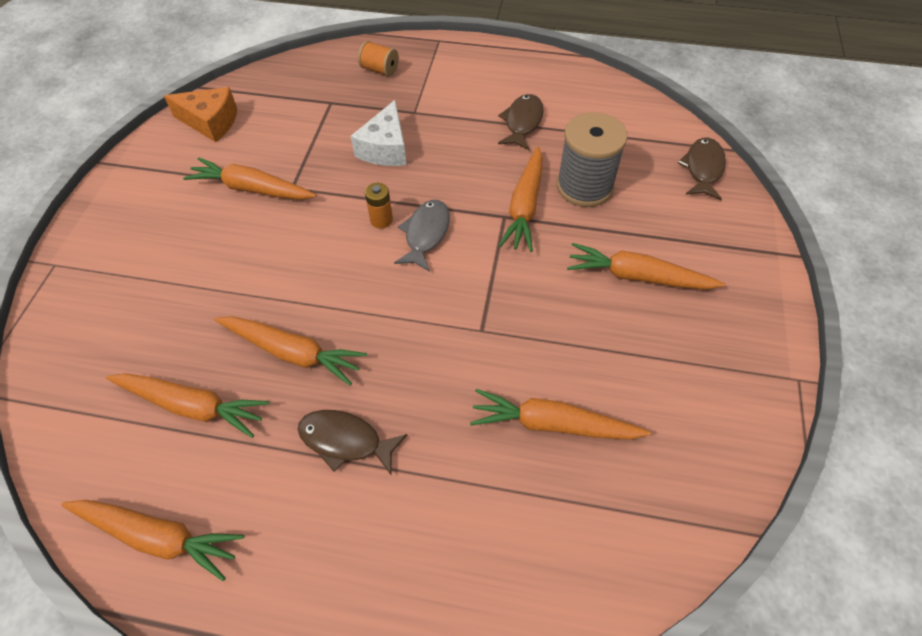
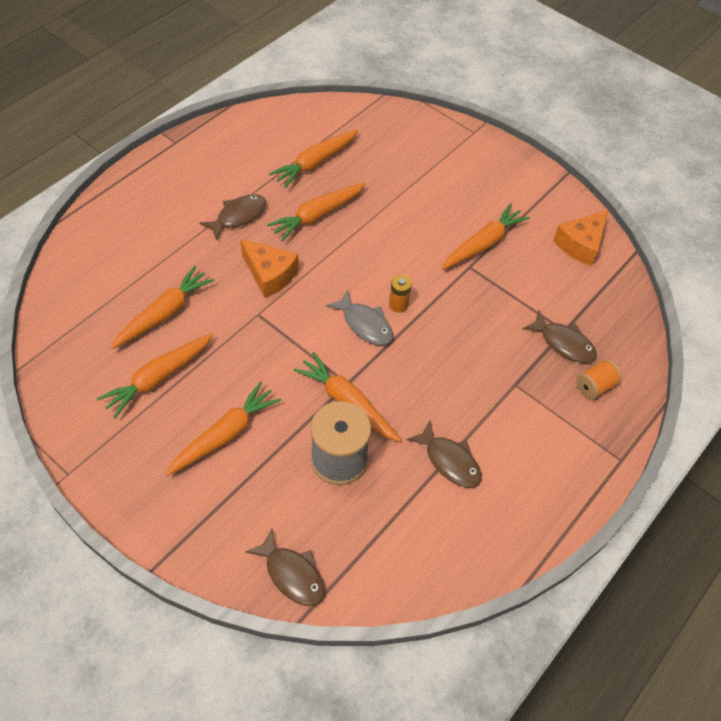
camera: 115 degrees right, 0 degrees up
orange carrot [61,500,244,581] -> orange carrot moved to [97,333,213,419]
white cheese [351,100,407,166] -> none
none -> orange cheese [240,239,298,298]
none -> brown fish [523,310,597,363]

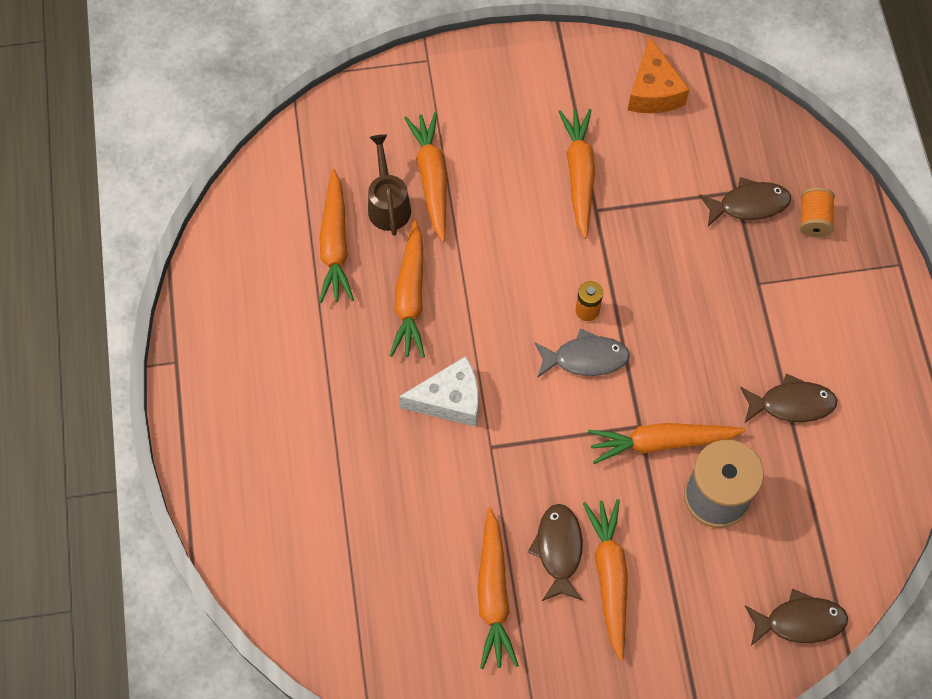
camera: 45 degrees left, 10 degrees up
orange carrot [111,266,214,349] -> orange carrot moved to [404,112,447,242]
brown fish [200,194,266,240] -> brown fish moved to [528,504,583,601]
orange cheese [240,239,298,298] -> white cheese [399,356,479,427]
none -> brown watering can [368,134,411,236]

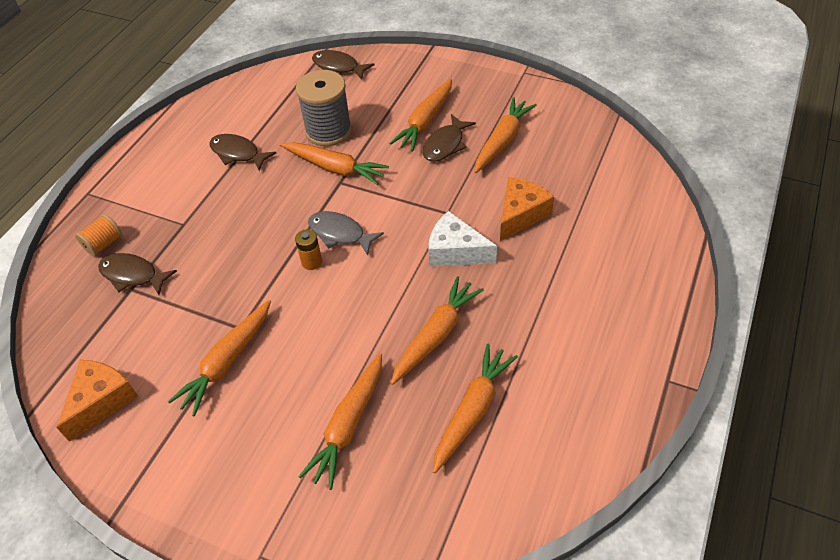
camera: 145 degrees left, 15 degrees down
brown watering can [368,134,411,236] -> none
none -> orange cheese [500,177,554,241]

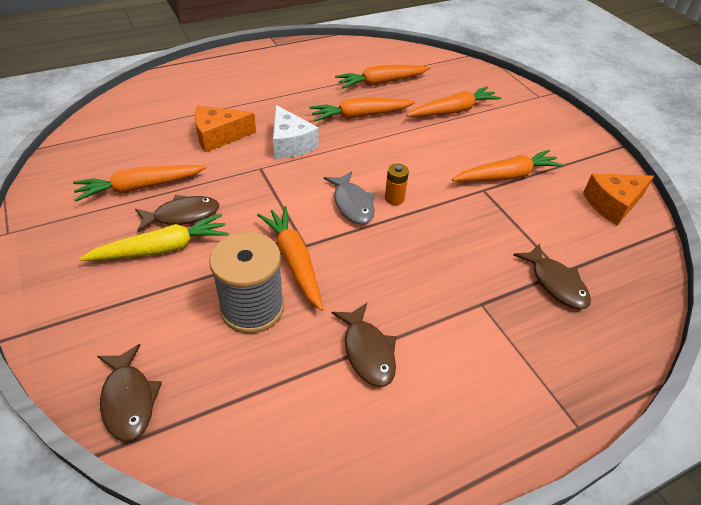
camera: 145 degrees left, 5 degrees down
orange spool [75,214,123,257] -> none
orange carrot [389,79,452,151] -> yellow carrot [79,214,229,261]

